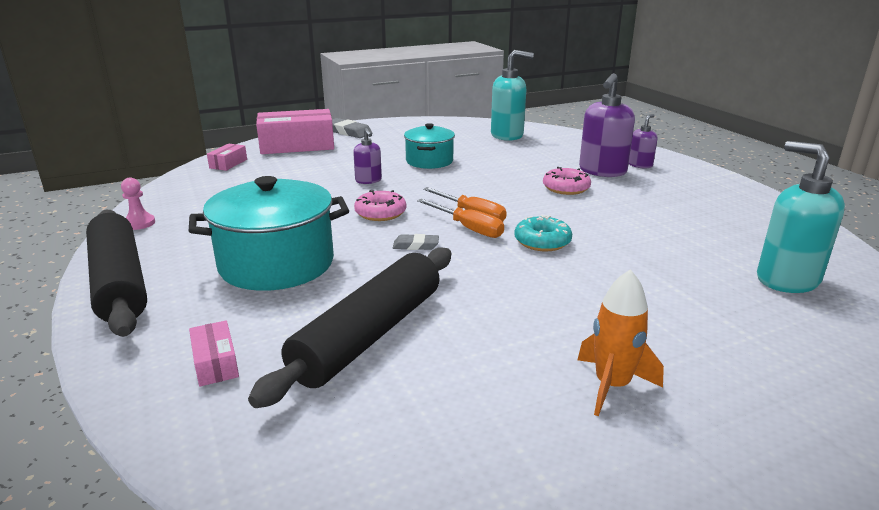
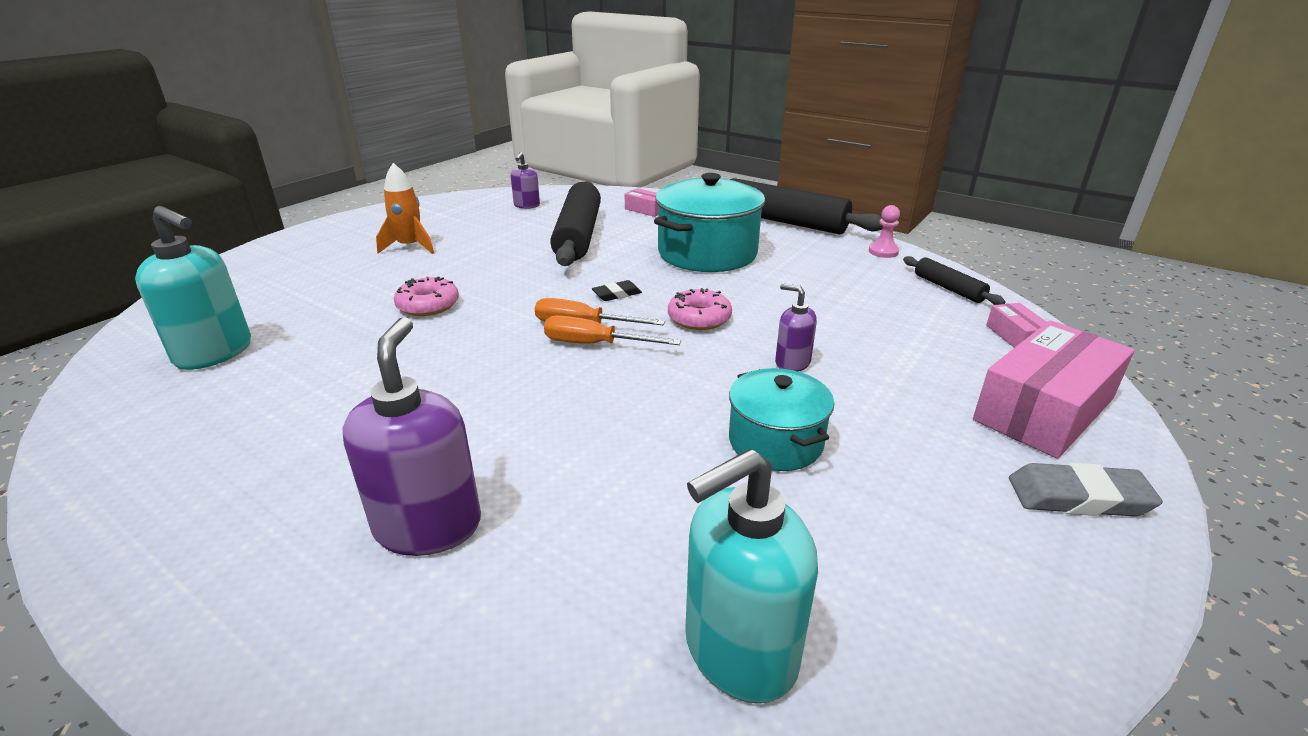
camera: 150 degrees right, 5 degrees up
grey eraser [393,234,439,250] -> black eraser [592,280,642,301]
turquoise donut [514,215,572,251] -> none
pink donut [543,167,591,195] -> pink donut moved to [394,276,459,316]
purple soap dispenser [629,114,657,168] -> purple soap dispenser moved to [511,152,540,209]
none -> black rolling pin [903,256,1005,305]

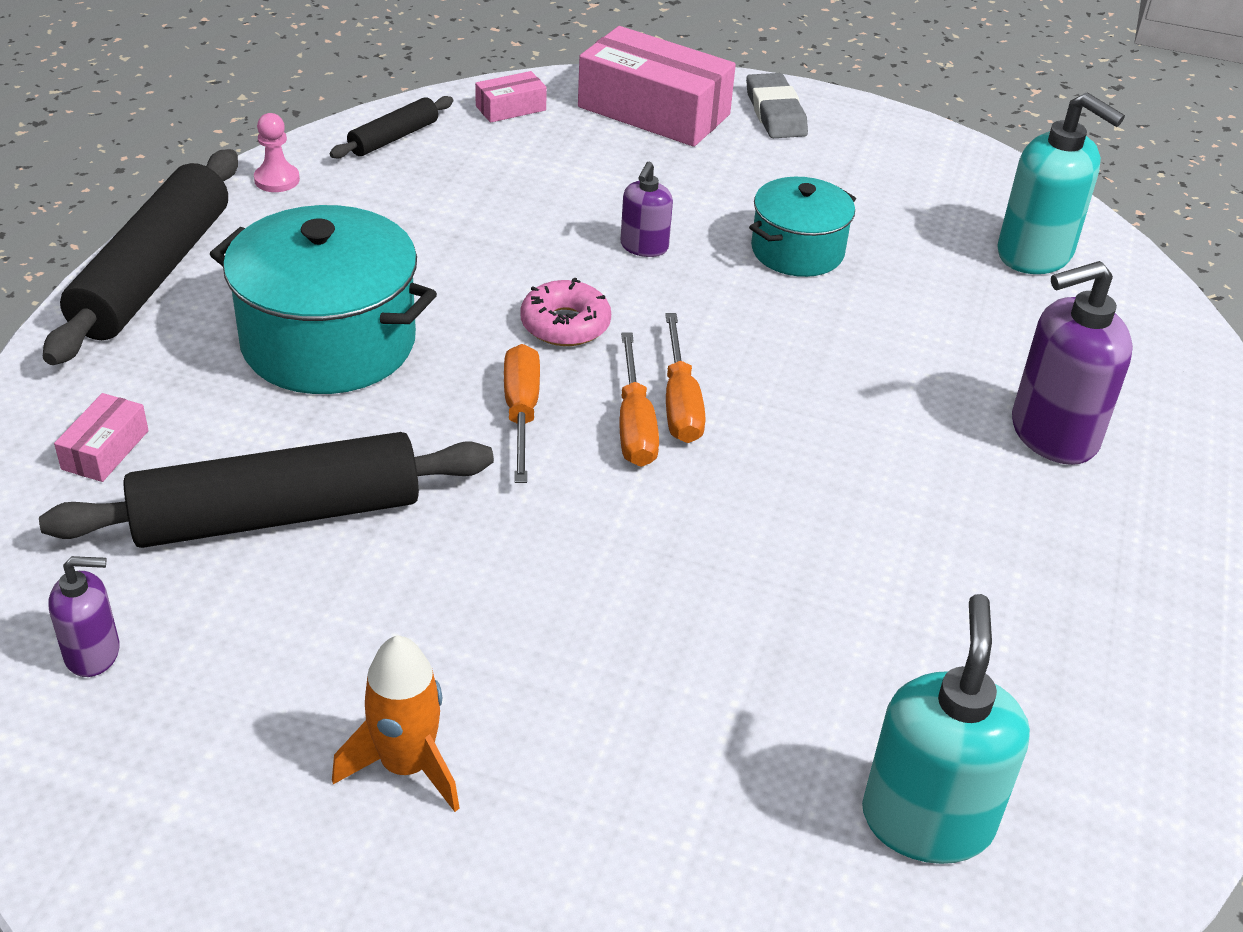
camera: 110 degrees left, 10 degrees up
pink donut [394,276,459,316] -> none
black eraser [592,280,642,301] -> orange screwdriver [504,344,540,483]

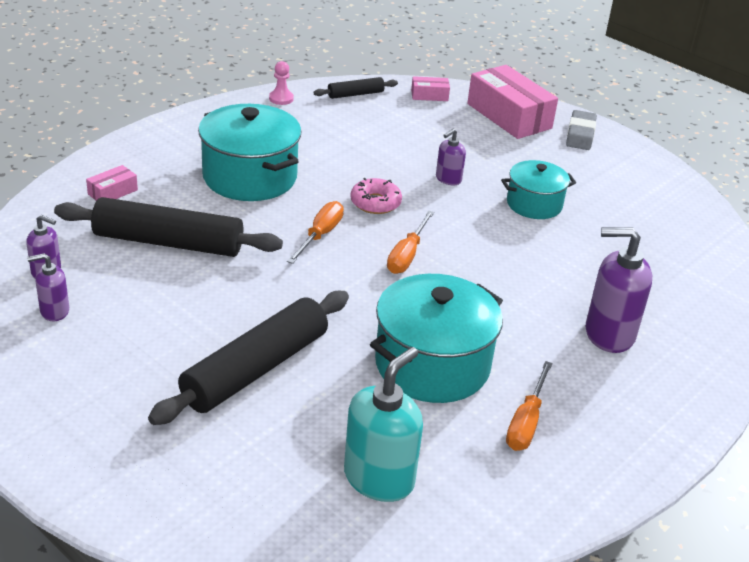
camera: 25 degrees right, 5 degrees down
black rolling pin [43,149,238,365] -> black rolling pin moved to [148,291,349,425]
orange rocket [332,636,460,812] -> none
orange screwdriver [619,332,659,467] -> orange screwdriver moved to [506,361,553,451]
turquoise soap dispenser [997,93,1125,274] -> none
none -> purple soap dispenser [27,253,69,321]
none -> turquoise pot [370,274,503,403]

